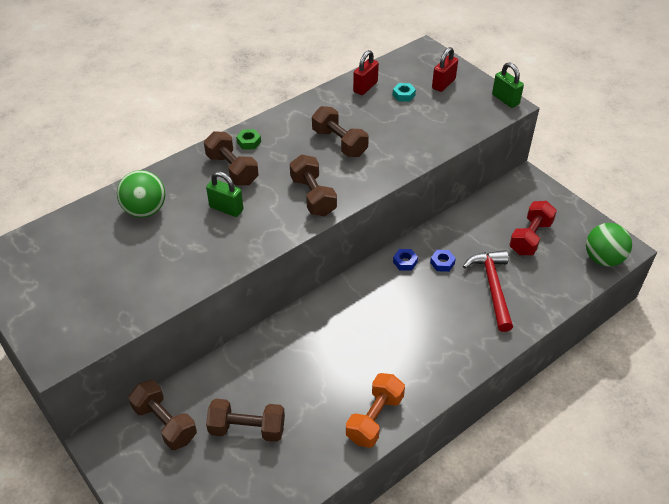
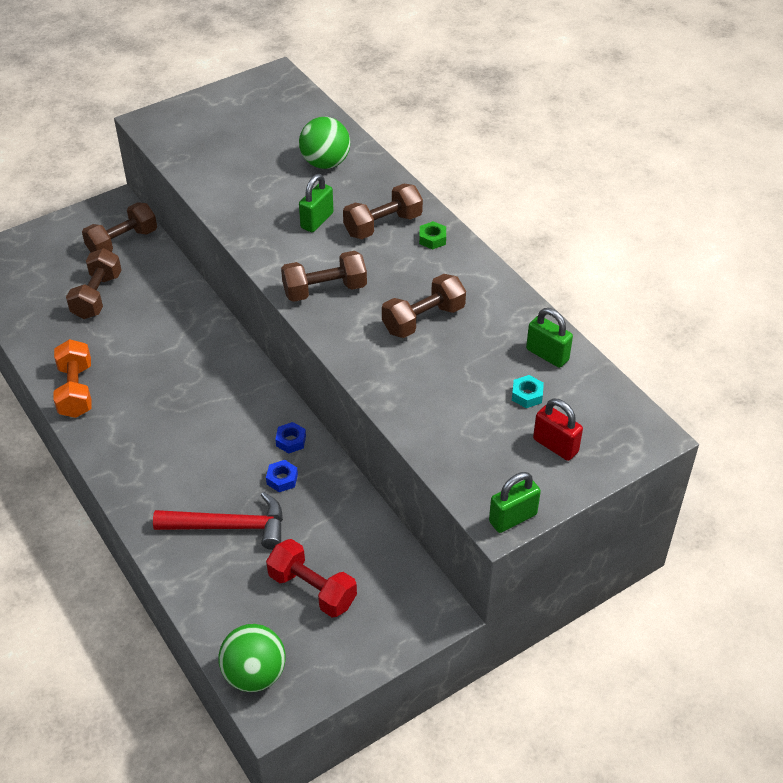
camera: 95 degrees right, 0 degrees up
orange dumbbell [346,373,405,448] -> orange dumbbell turned 45 degrees clockwise [54,339,92,418]
red padlock [353,50,379,95] -> green padlock [526,308,573,368]

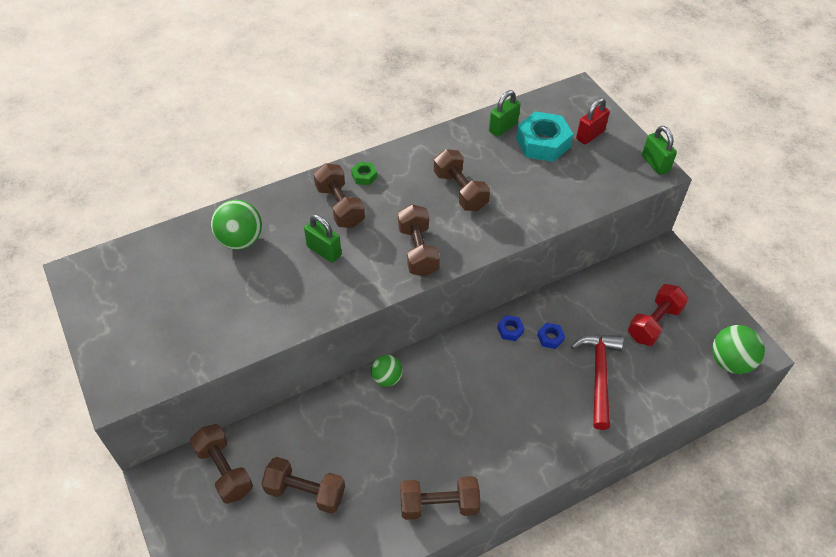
camera: 85 degrees left, 5 degrees up
orange dumbbell [54,339,92,418] -> brown dumbbell [400,476,481,520]
turquoise nut [512,375,544,408] -> turquoise nut [516,111,573,162], size x2.18
none -> green ball [371,355,403,387]

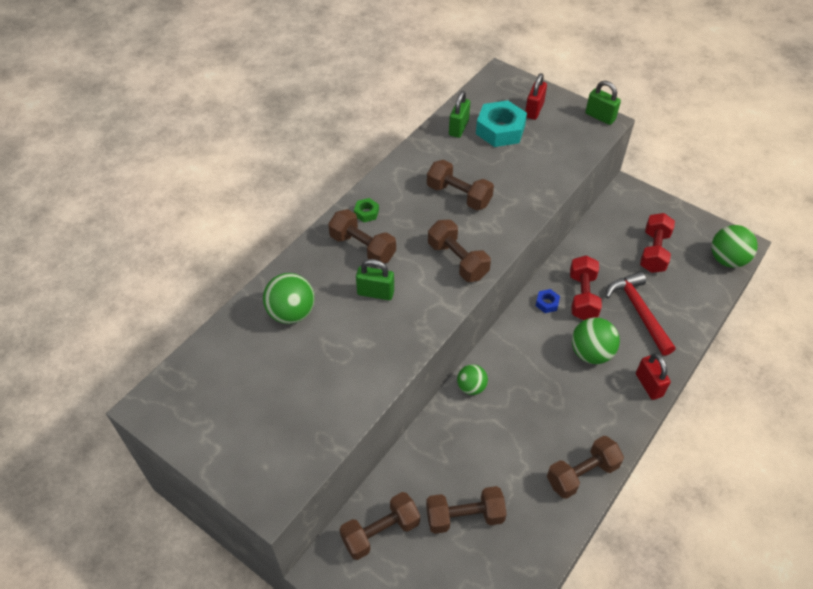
camera: 25 degrees left, 0 degrees up
brown dumbbell [190,424,253,504] -> brown dumbbell turned 60 degrees counterclockwise [339,492,420,560]
blue nut [537,323,565,349] -> red dumbbell [570,255,602,320]
none -> green ball [572,317,620,364]
none -> red padlock [636,353,671,400]

